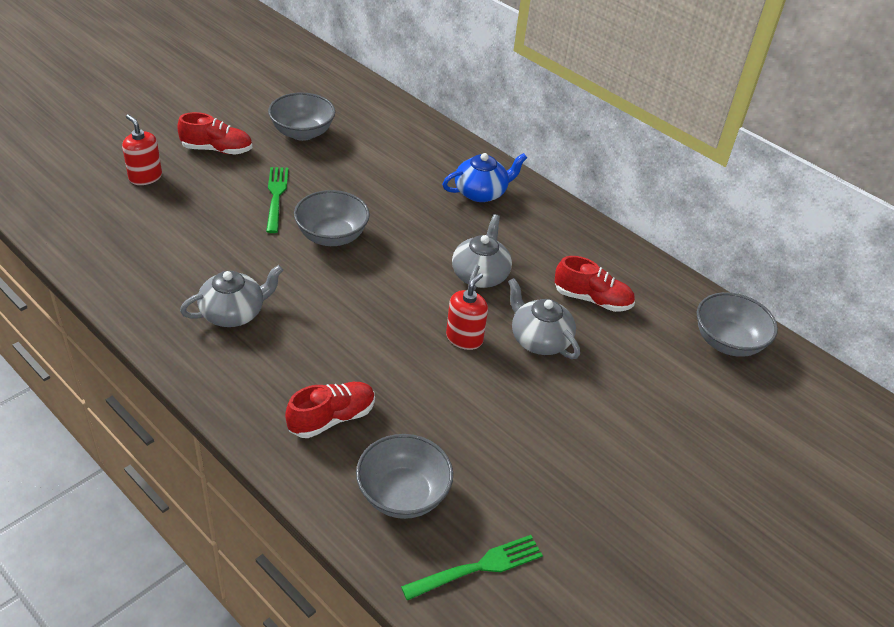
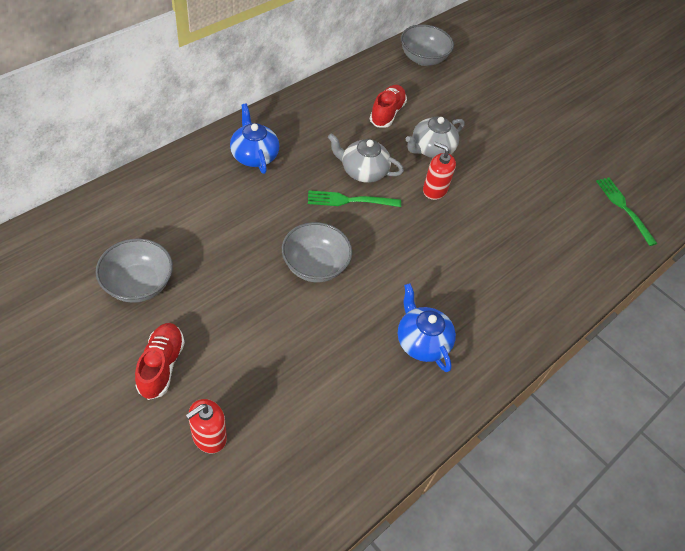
camera: 90 degrees left, 10 degrees up
grey teapot [180,265,283,327] -> blue teapot [398,283,456,372]
green fork [266,167,289,233] -> green fork moved to [308,190,401,207]
red shoe [285,382,375,438] -> none
grey bowl [356,434,453,519] -> none

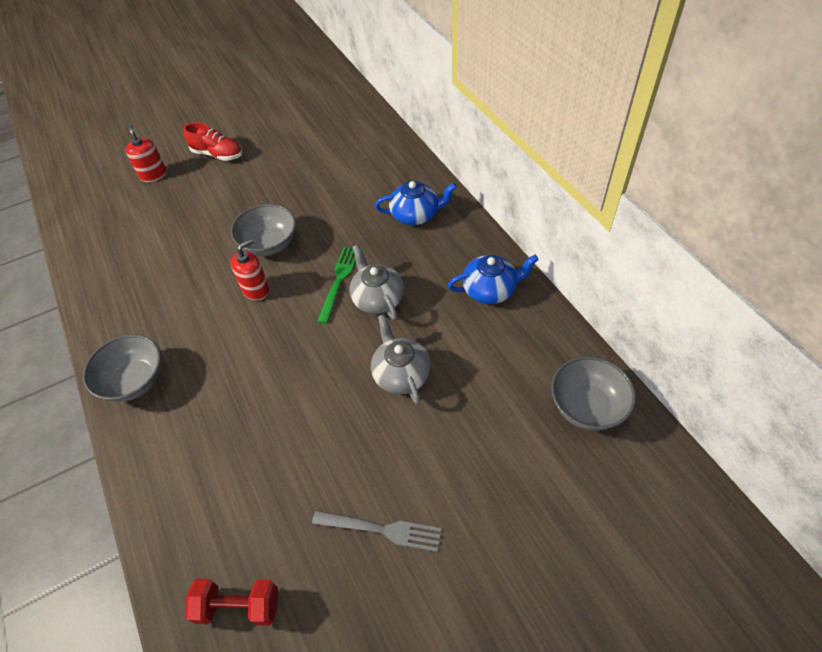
camera: 115 degrees right, 0 degrees up
grey bowl [96,238,173,303] -> grey bowl moved to [83,334,161,402]
grey teapot [328,133,404,183] -> grey teapot turned 60 degrees counterclockwise [349,245,404,320]
red shoe [370,85,407,128] -> none
blue teapot [398,283,456,372] -> blue teapot moved to [448,255,539,304]
red soap dispenser [423,142,456,200] -> red soap dispenser moved to [231,239,270,300]
green fork [596,178,657,246] -> red dumbbell [185,579,278,626]
none -> grey fork [312,510,441,552]

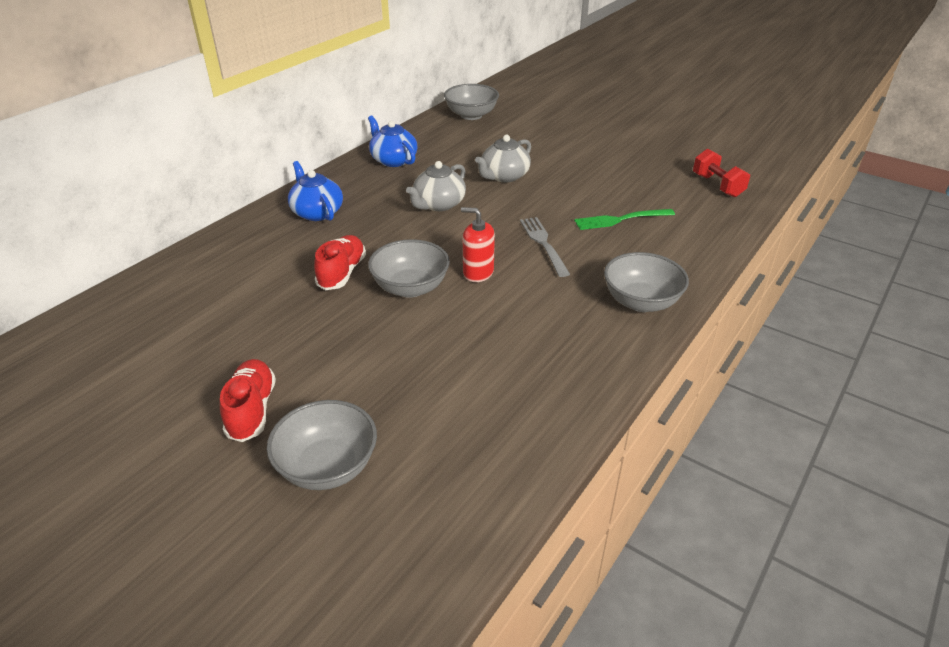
camera: 120 degrees left, 15 degrees down
red soap dispenser [126,124,167,182] -> grey bowl [267,400,377,490]
grey fork [312,510,441,552] -> grey fork moved to [520,217,570,277]
green fork [317,247,356,324] -> green fork moved to [574,209,675,230]
none -> red shoe [314,235,366,290]

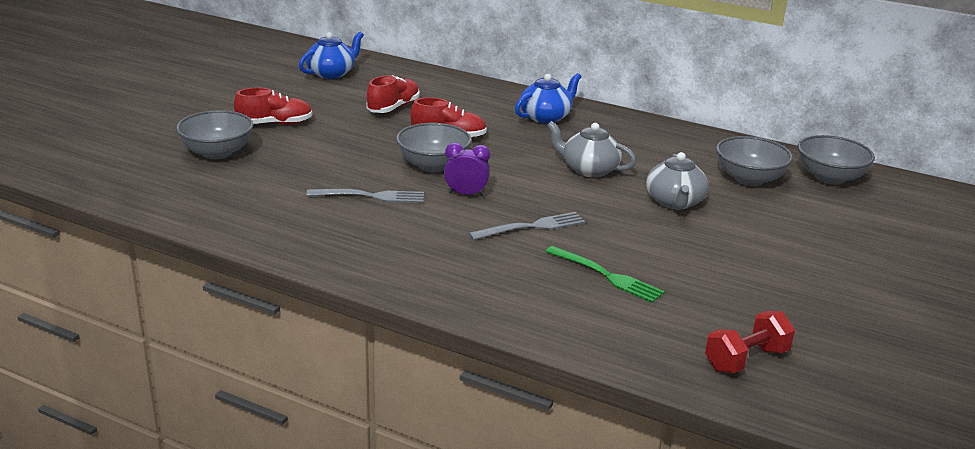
camera: 80 degrees right, 10 degrees down
blue teapot [368,115,417,167] -> blue teapot moved to [299,32,364,79]
red soap dispenser [461,207,495,282] -> purple clock [444,143,490,196]
grey teapot [475,135,531,182] -> grey teapot turned 120 degrees counterclockwise [646,152,708,210]
green fork [574,209,675,230] -> green fork turned 150 degrees clockwise [545,246,665,303]
grey bowl [604,252,689,312] -> grey bowl moved to [716,136,793,186]
none -> grey fork [306,189,424,203]
none -> red shoe [367,75,420,113]

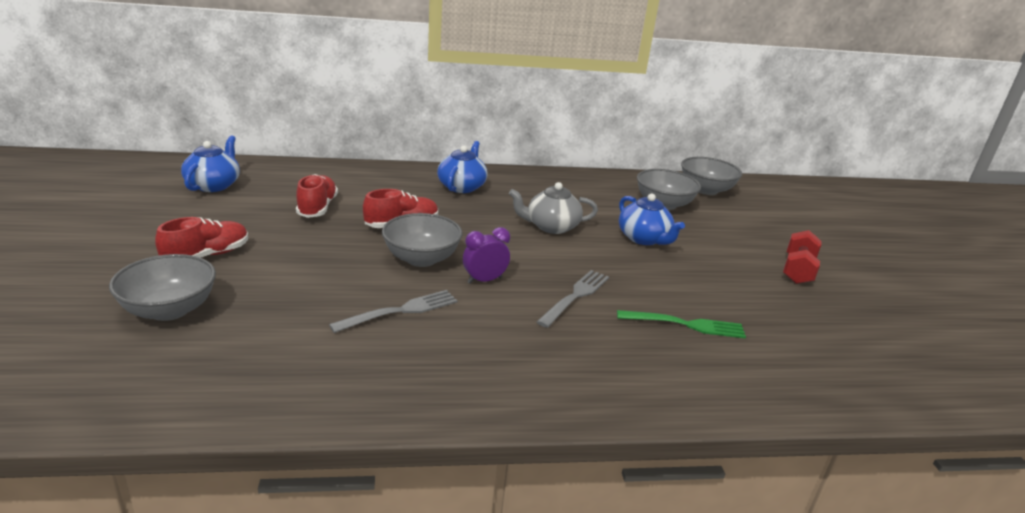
camera: 35 degrees left, 0 degrees up
grey teapot [646,152,708,210] -> blue teapot [619,194,685,245]
red dumbbell [705,311,795,373] -> red dumbbell moved to [783,230,822,284]

